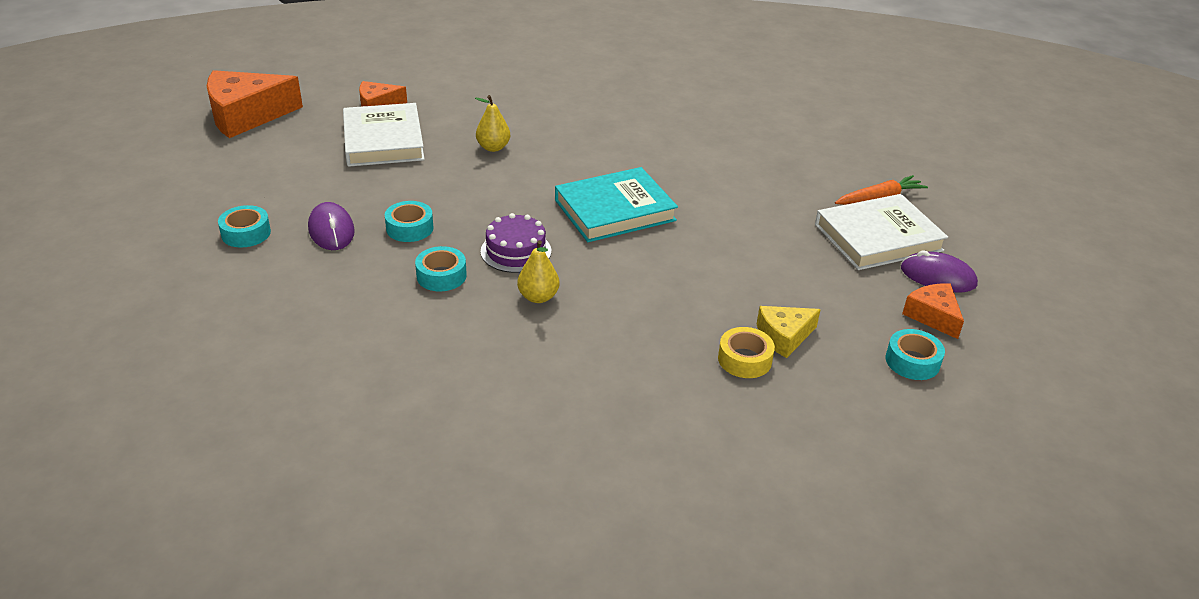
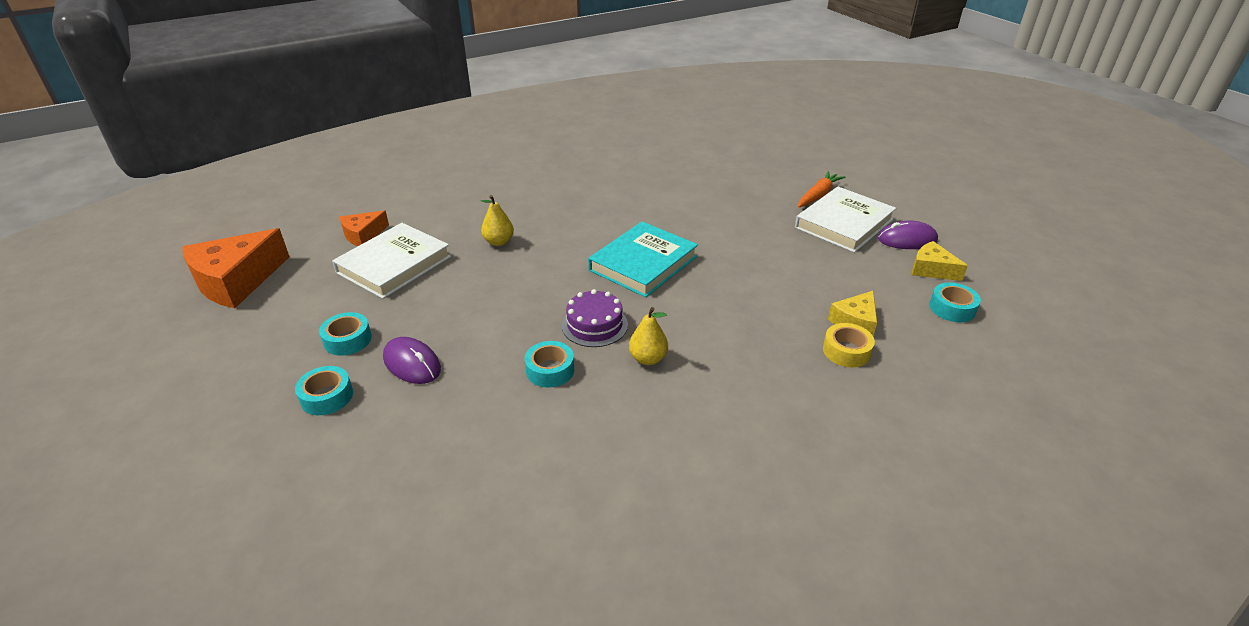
camera: 25 degrees left, 0 degrees up
white book [343,103,425,167] -> white book turned 75 degrees clockwise [332,223,451,299]
turquoise tape [385,201,434,242] -> turquoise tape moved to [319,312,372,356]
orange cheese [902,283,964,339] -> yellow cheese [912,241,968,281]

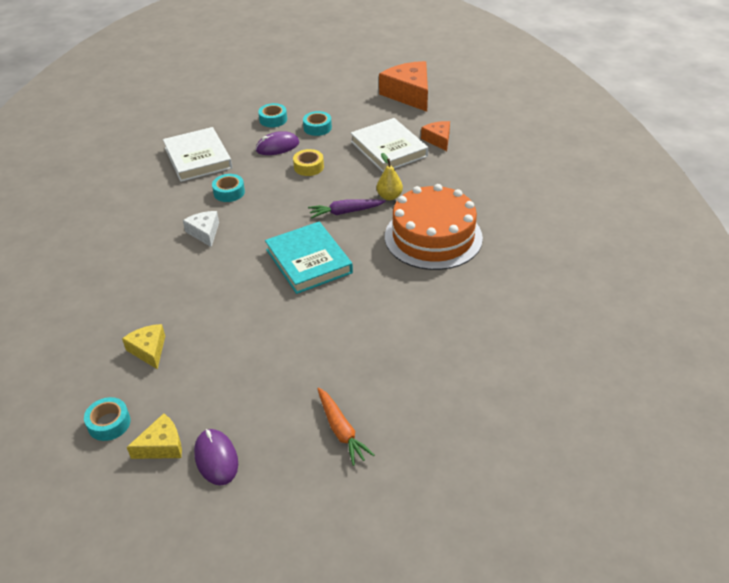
camera: 115 degrees right, 5 degrees up
purple cake [562,289,628,347] -> none
yellow pear [629,307,668,365] -> white cheese [183,211,219,247]
white book [795,187,896,253] -> white book moved to [163,127,232,182]
yellow tape [823,323,875,367] -> yellow tape moved to [293,149,324,176]
purple mouse [878,221,938,249] -> purple mouse turned 45 degrees counterclockwise [194,429,238,486]
none -> purple carrot [308,199,386,219]
none -> orange cake [385,184,483,270]

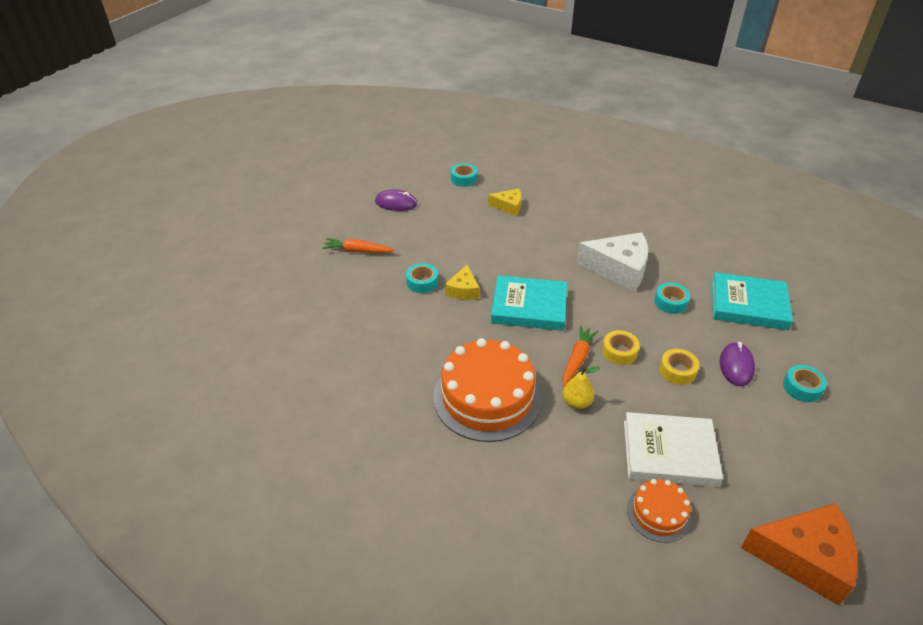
camera: 125 degrees right, 0 degrees up
yellow cheese [127,413,182,459] -> yellow cheese moved to [445,265,479,300]
white book [163,127,232,182] -> turquoise book [711,272,793,330]
white cheese [183,211,219,247] -> white cheese [577,232,648,292], size x1.85
turquoise tape [303,111,332,136] -> turquoise tape moved to [406,263,438,293]
purple carrot [308,199,386,219] -> orange carrot [563,325,599,387]
orange cheese [421,121,450,151] -> orange cake [627,479,692,543]
none -> yellow tape [602,330,640,365]

